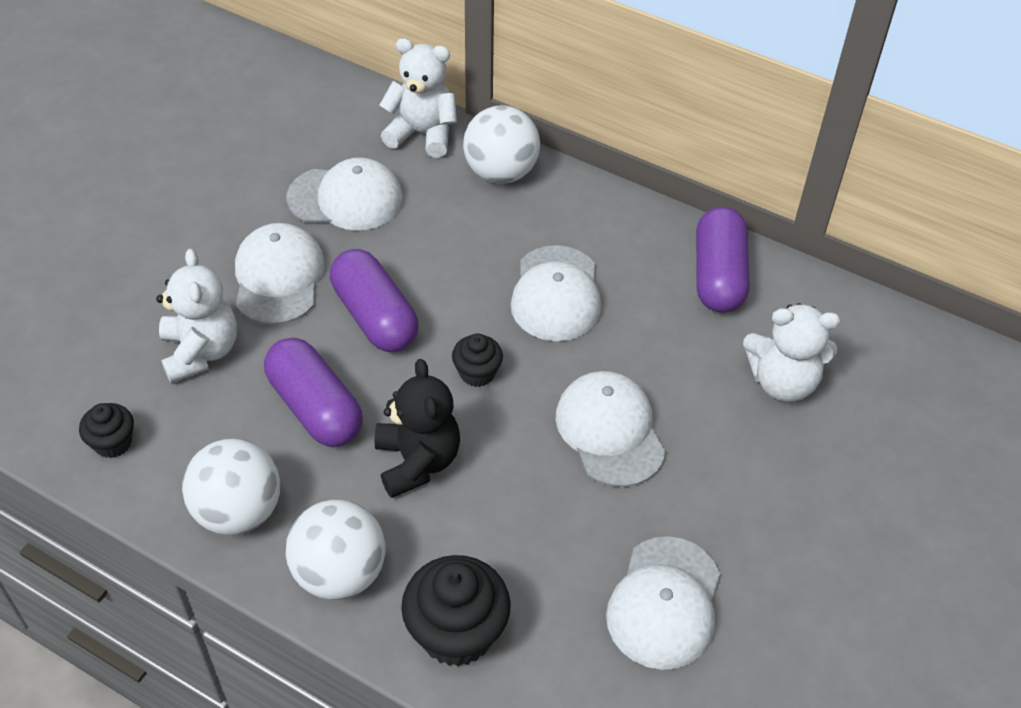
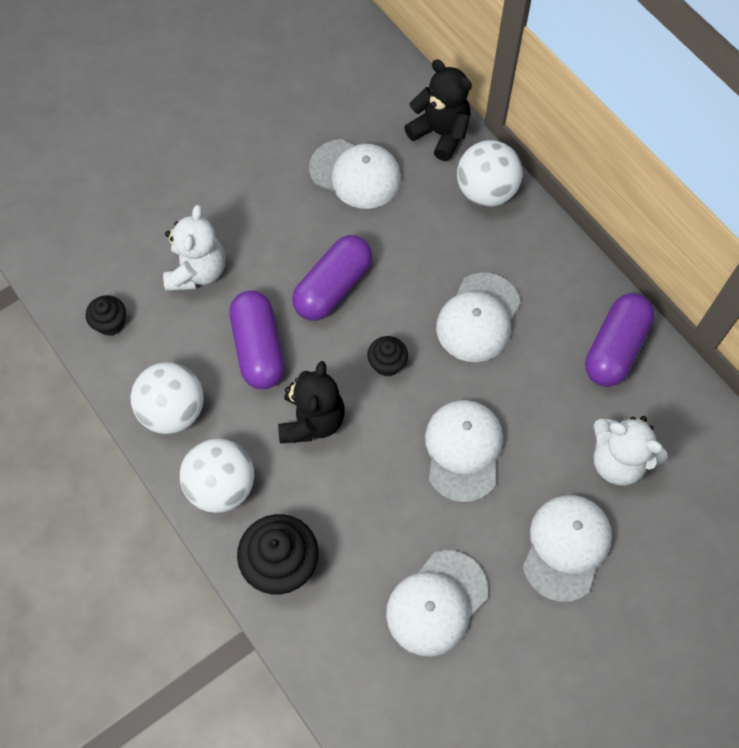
camera: 25 degrees right, 15 degrees up
white cap [235,223,325,325] -> white cap moved to [523,495,612,602]
purple capsule [330,249,419,352] -> purple capsule turned 45 degrees clockwise [292,235,372,321]
white teddy bear [380,38,457,158] -> black teddy bear [404,60,472,161]

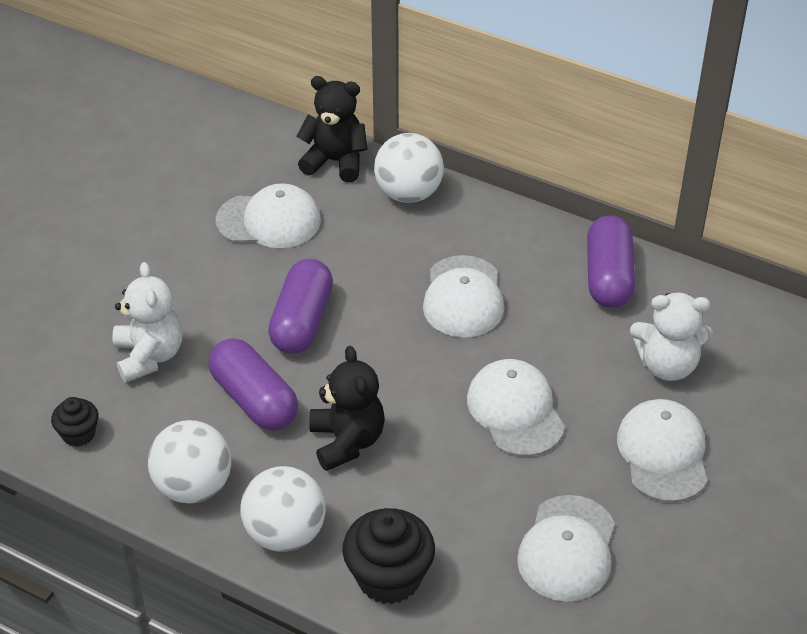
camera: 25 degrees left, 20 degrees down
black cupcake [367,336,408,377] -> none

